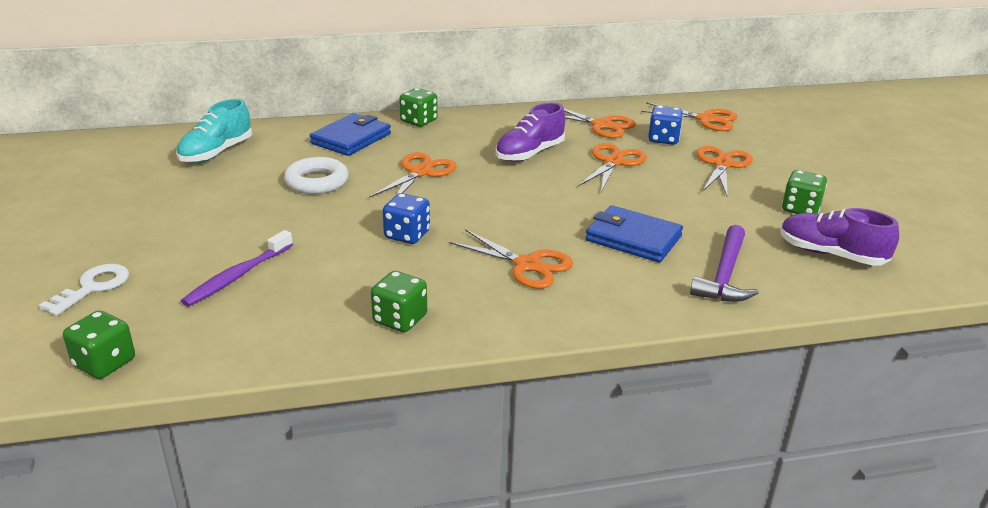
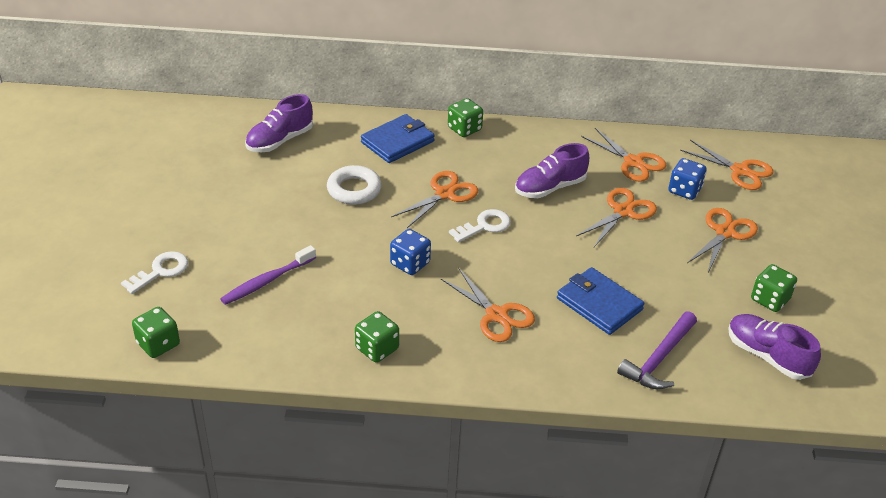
camera: 15 degrees right, 10 degrees up
turquoise shoe [176,99,252,163] -> purple shoe [245,94,313,152]
none -> white key [449,209,511,242]

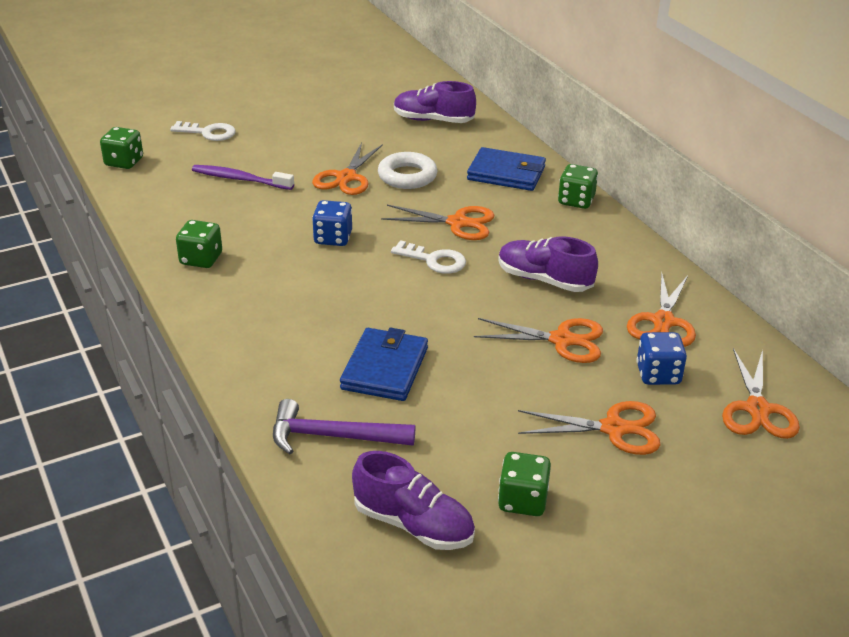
camera: 60 degrees right, 5 degrees down
orange scissors [441,268,535,342] -> orange scissors moved to [312,142,383,195]
purple shoe [728,314,821,380] -> purple shoe turned 105 degrees clockwise [352,451,475,550]

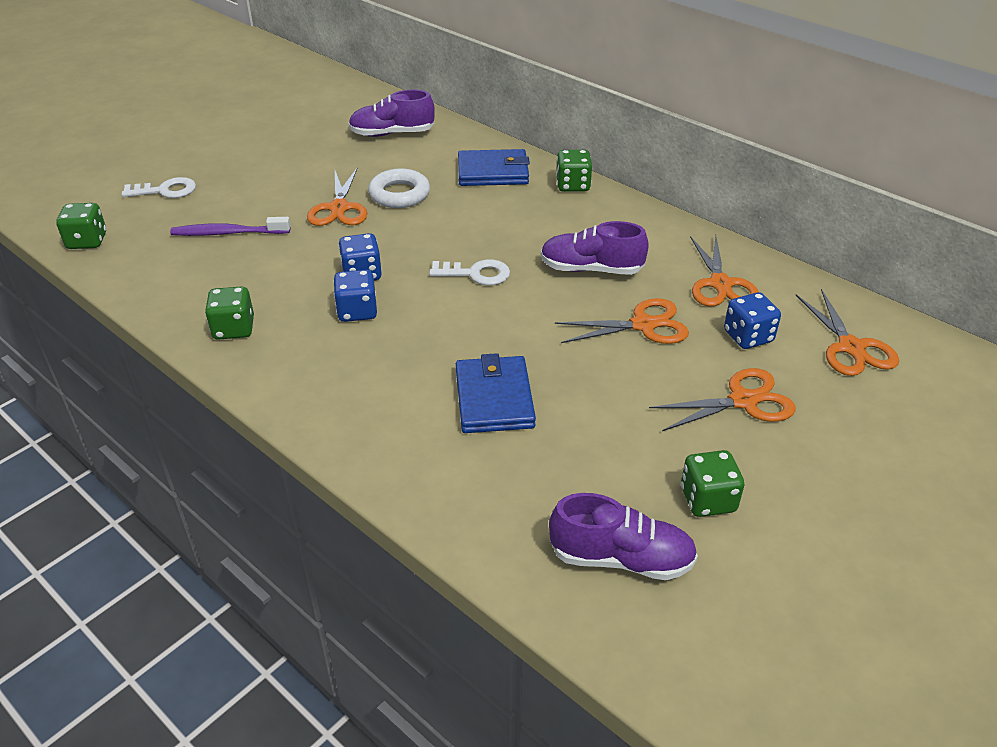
camera: 20 degrees left, 5 degrees up
purple hammer [273,399,415,454] -> none
orange scissors [381,205,494,240] -> none
none -> blue dice [333,270,377,322]

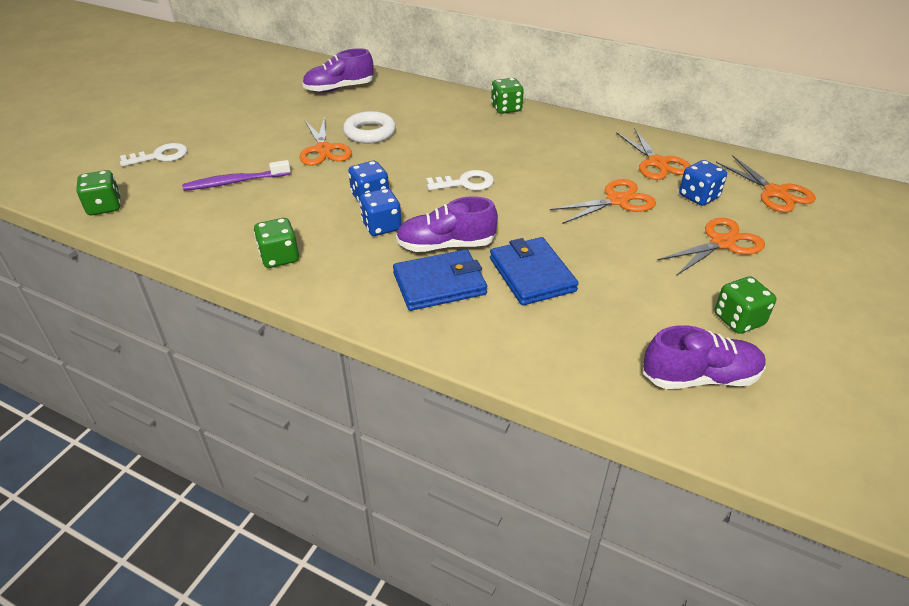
camera: 15 degrees left, 0 degrees up
blue wallet [458,149,530,186] -> blue wallet moved to [393,249,487,311]
purple shoe [541,221,649,275] -> purple shoe moved to [396,197,498,252]

